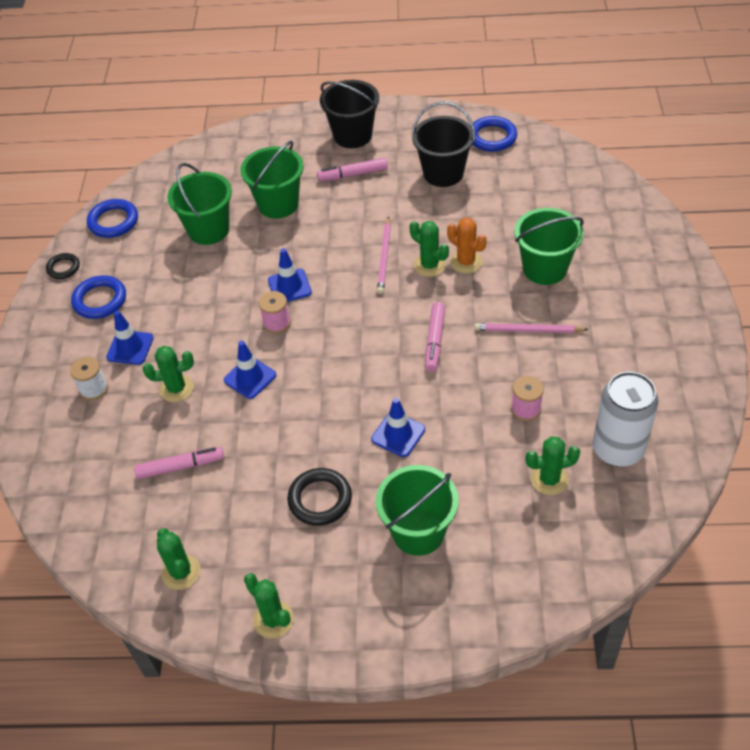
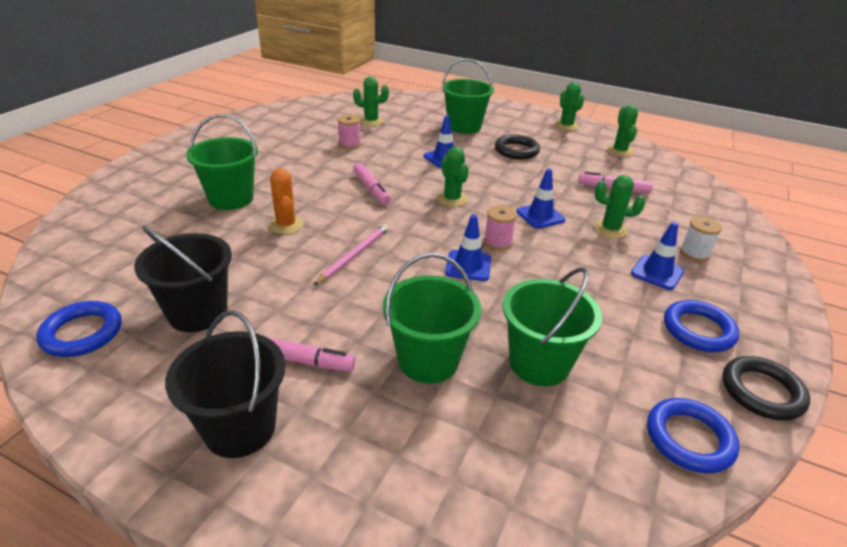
camera: 160 degrees left, 15 degrees down
black ring [46,253,80,279] -> black ring [722,356,810,421], size x1.58
green cactus [410,221,449,277] -> green cactus moved to [437,147,469,207]
pink marker [425,302,445,372] -> pink marker turned 120 degrees clockwise [353,163,391,205]
pink pencil [474,323,589,333] -> none
white can [593,372,658,467] -> none

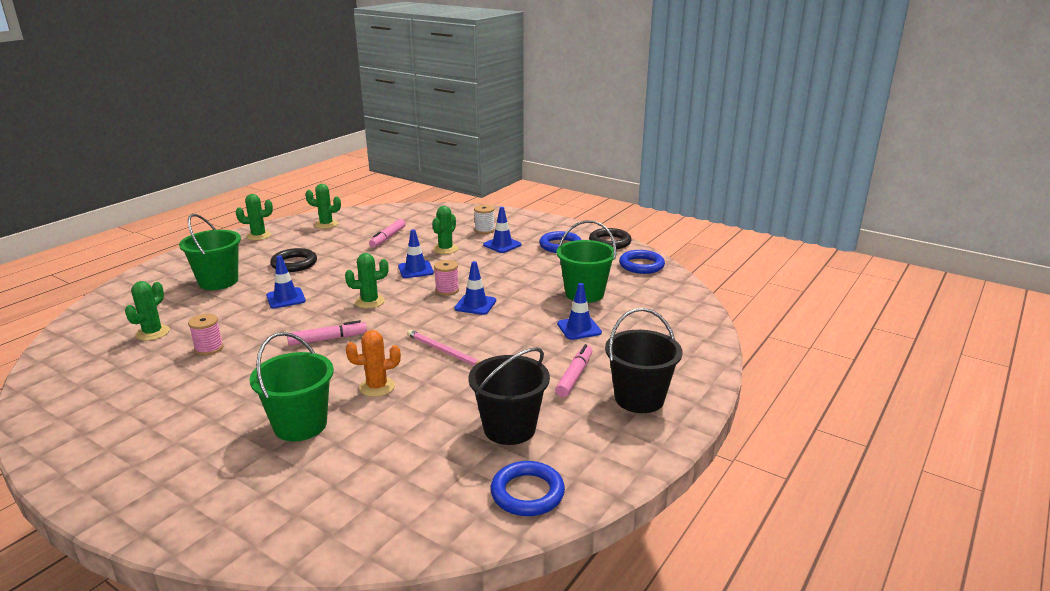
camera: 80 degrees left, 10 degrees down
green bucket [383,253,481,384] -> blue traffic cone [557,283,602,340]

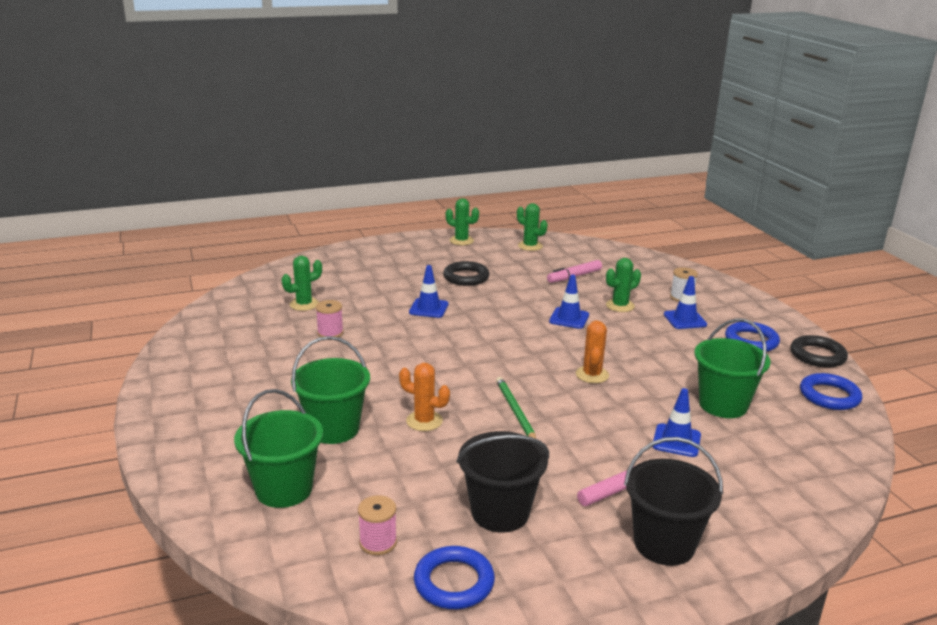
camera: 35 degrees right, 0 degrees up
green bucket [179,214,241,290] -> green bucket moved to [234,389,323,508]
pink marker [287,320,367,346] -> none
green cactus [345,253,389,309] -> none
pink pencil [407,330,480,366] -> green pencil [496,377,536,439]
pink spool [434,260,459,296] -> pink spool moved to [358,495,397,555]
blue traffic cone [454,261,496,315] -> orange cactus [576,320,609,383]

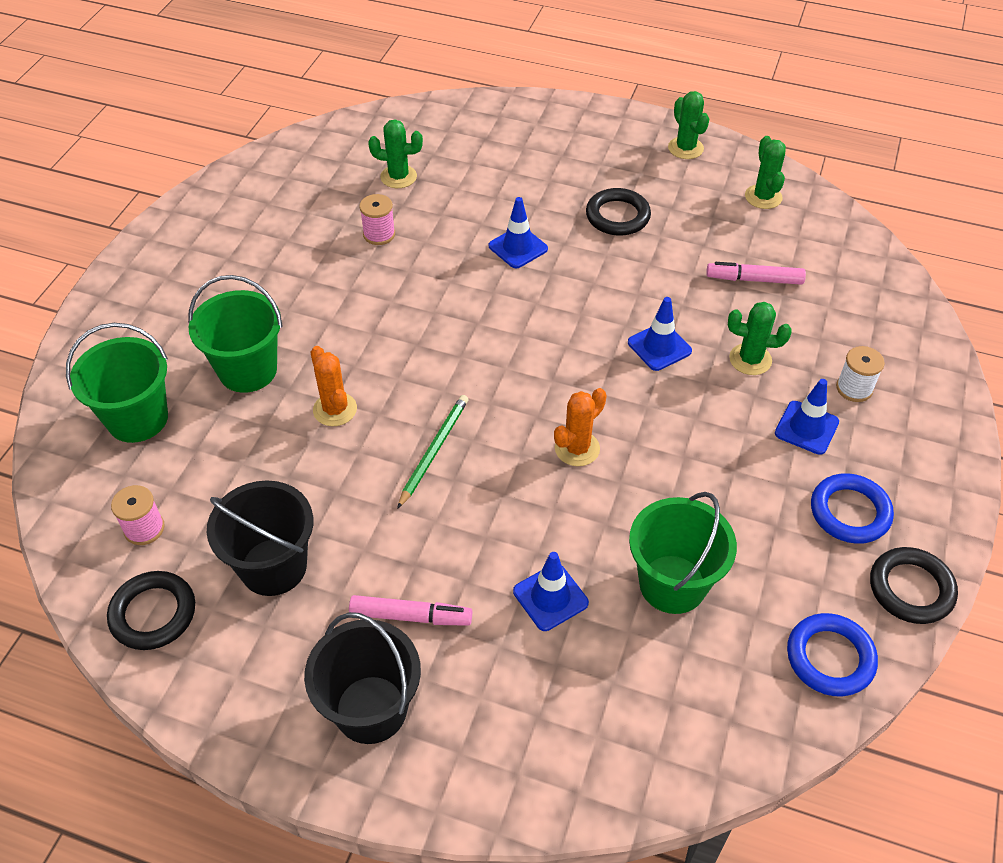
camera: 40 degrees right, 25 degrees up
blue ring [414,546,495,609] -> black ring [107,571,195,650]

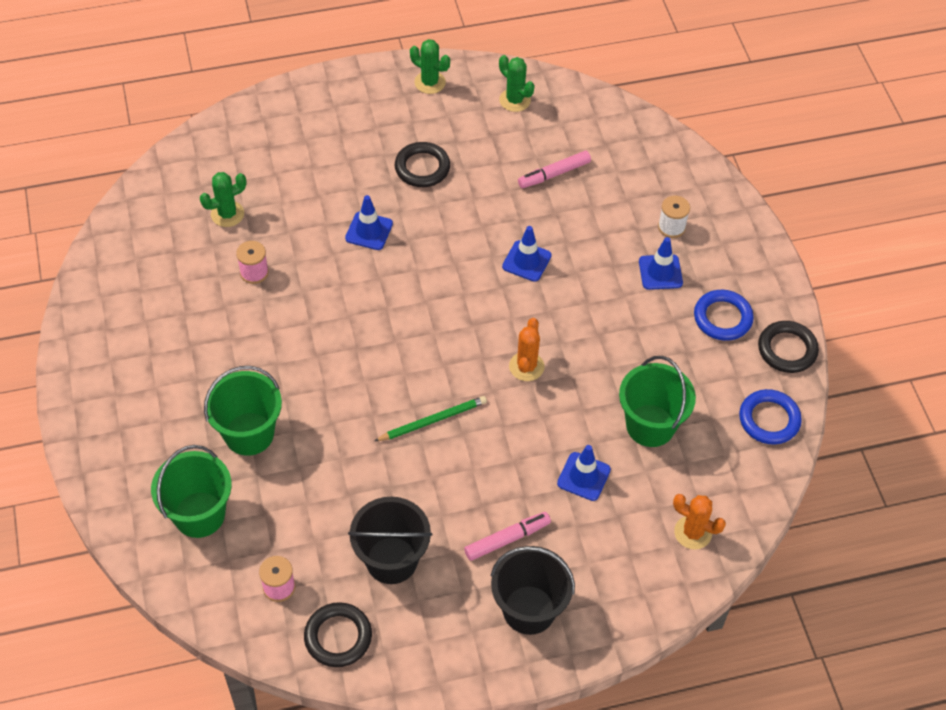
camera: 35 degrees left, 5 degrees up
orange cactus [311,346,357,426] -> orange cactus moved to [673,494,726,550]
green pencil [397,395,468,509] -> green pencil turned 75 degrees clockwise [375,396,487,441]
green cactus [728,302,792,375] -> none

